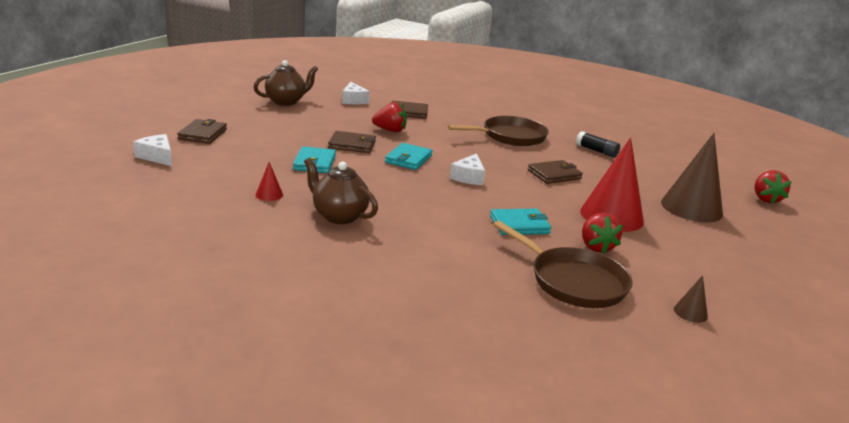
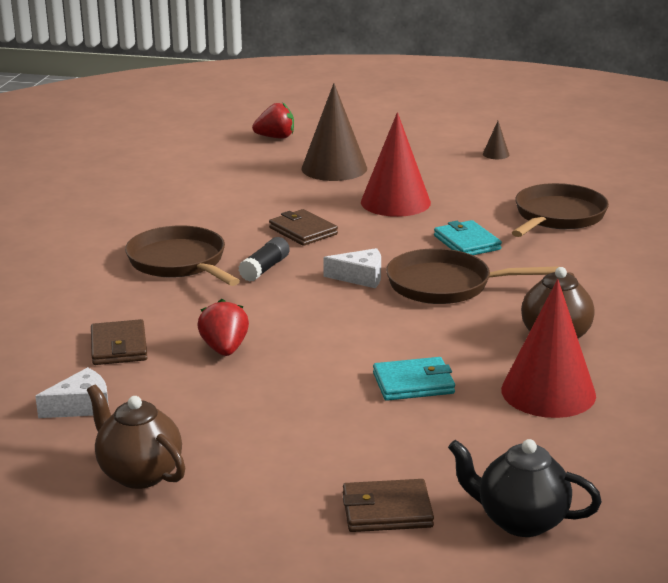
camera: 100 degrees left, 0 degrees up
white cheese [133,134,172,166] -> black teapot [448,439,602,537]
red cone [256,162,283,201] -> red cone [501,279,596,418], size x2.40
brown wallet [328,131,376,153] -> none
turquoise wallet [385,143,432,170] -> none
black glue stick [576,131,620,158] -> black glue stick moved to [238,237,290,282]
red strawberry [582,213,623,254] -> none
brown cone [674,275,708,323] -> brown cone moved to [483,121,509,159]
none -> brown pan [386,248,559,304]

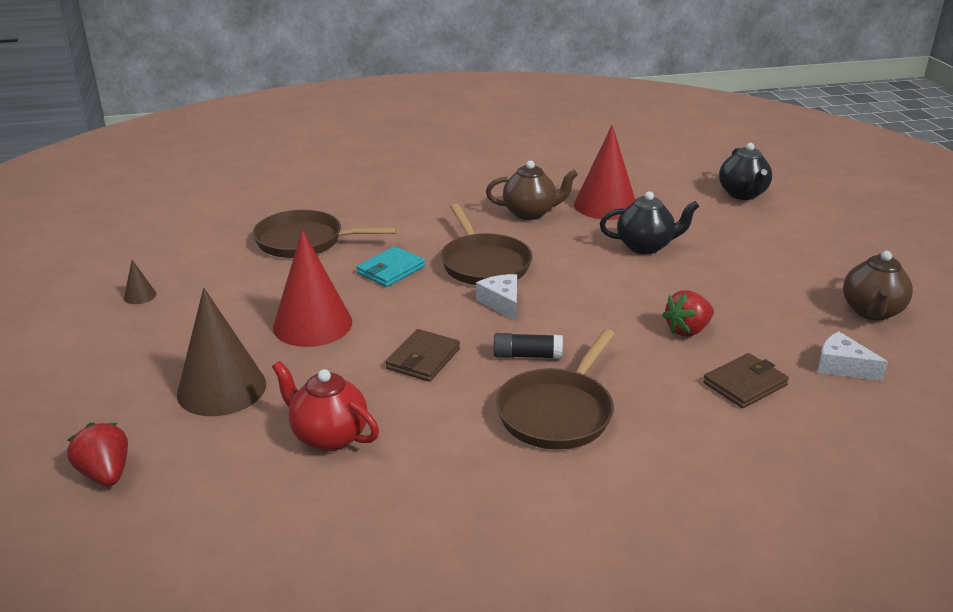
camera: 115 degrees left, 5 degrees up
brown wallet [343,479,434,532] -> none
turquoise wallet [373,357,455,401] -> black teapot [600,191,699,254]
none -> red teapot [272,361,379,452]

